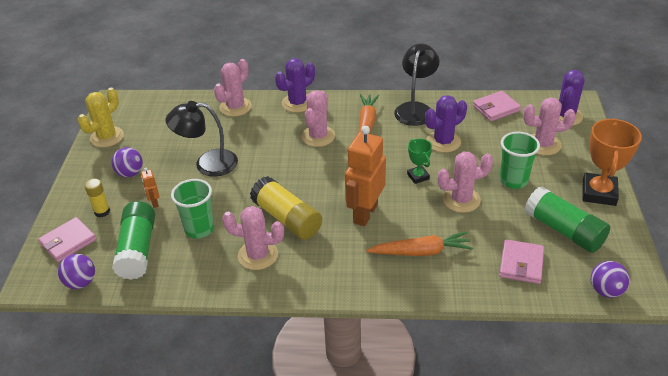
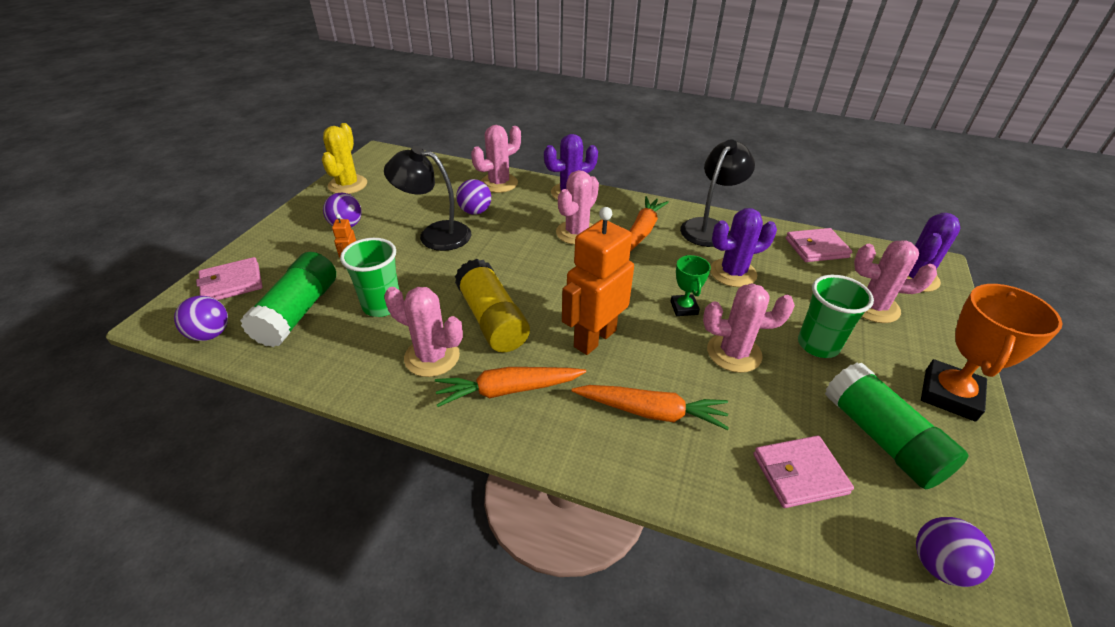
camera: 15 degrees right, 0 degrees up
yellow cactus [78,88,124,148] -> yellow cactus turned 45 degrees counterclockwise [322,123,367,194]
yellow glue stick [85,179,110,218] -> none
pink wallet [499,239,544,284] -> pink wallet turned 45 degrees clockwise [753,436,854,508]
none -> orange carrot [435,367,586,407]
none -> purple ball [456,179,491,215]

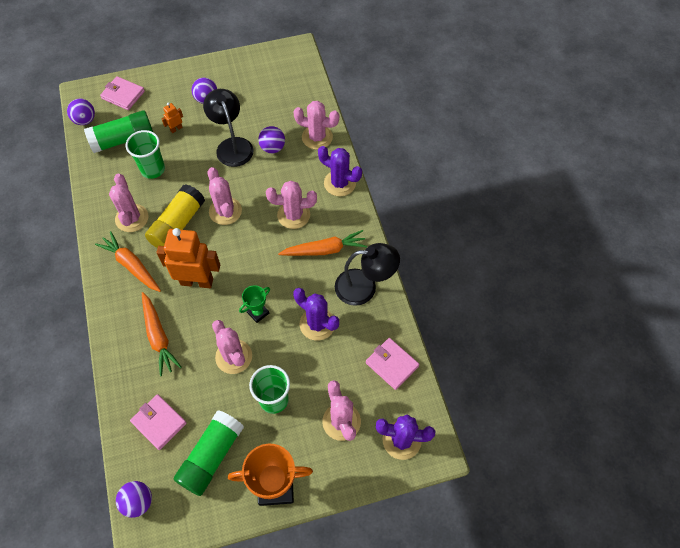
camera: 55 degrees right, 20 degrees up
yellow cactus [322,123,367,194] -> none
none -> pink cactus [208,167,242,225]

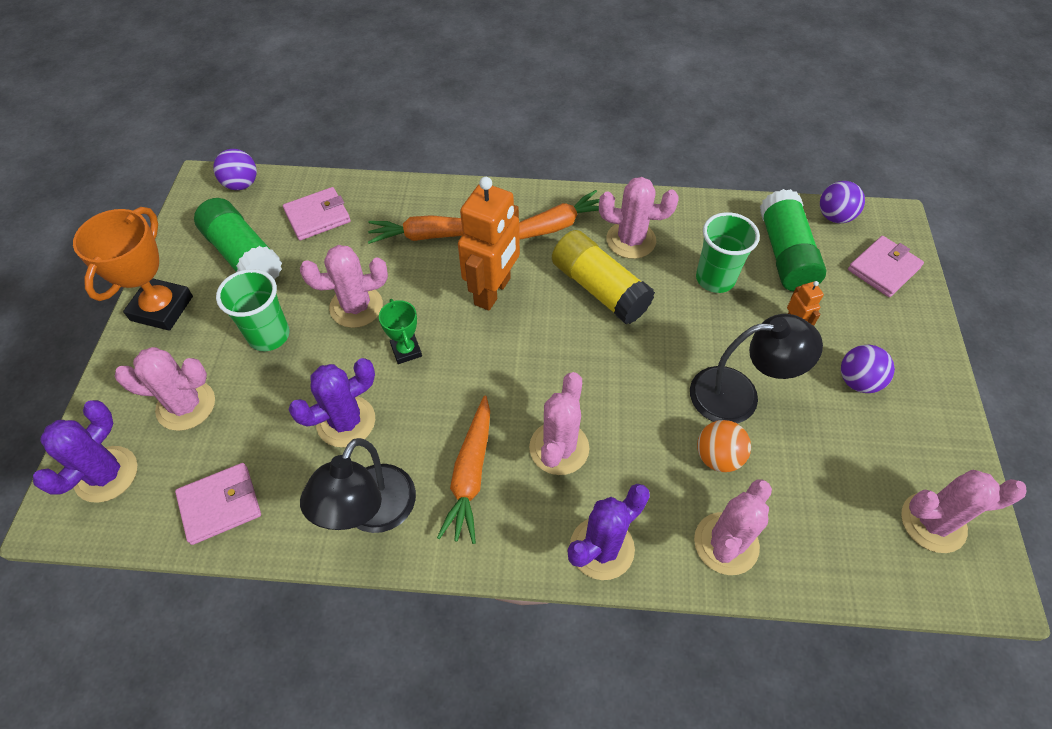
camera: 110 degrees right, 5 degrees down
pink cactus [208,167,242,225] -> pink cactus moved to [901,470,1027,553]
purple ball [258,126,285,153] -> orange ball [697,420,751,472]

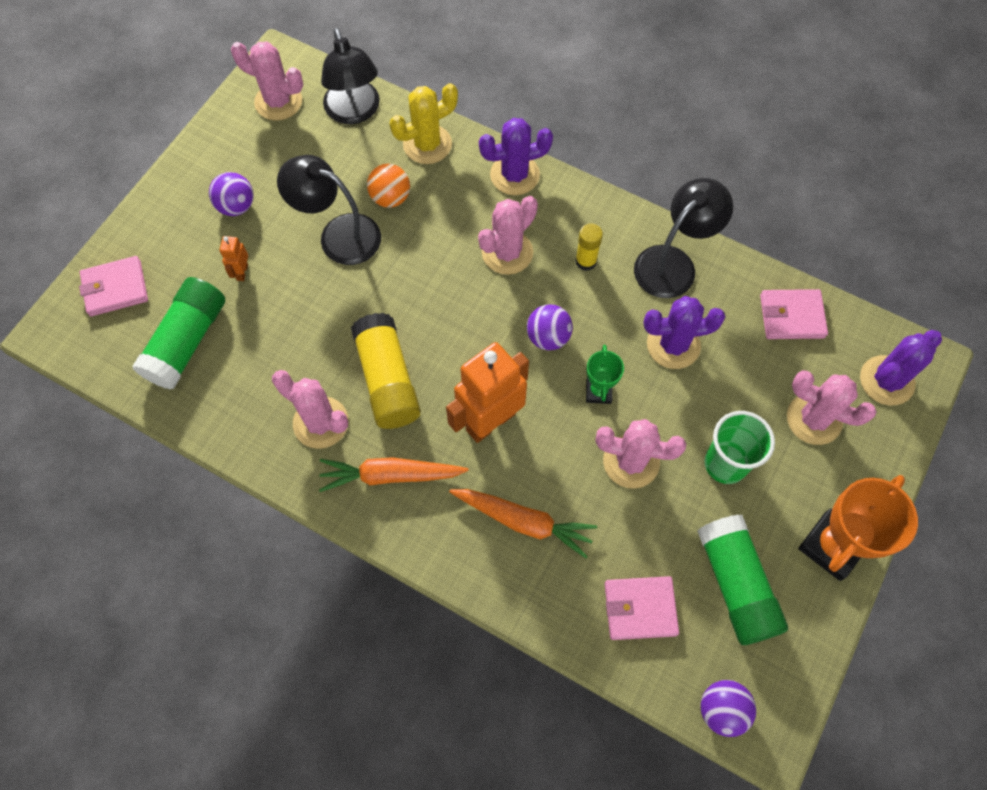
camera: 155 degrees left, 10 degrees up
orange carrot [437,396,490,544] -> yellow glue stick [575,223,603,271]
pink cactus [694,480,772,575] -> yellow cactus [389,83,458,164]
green cup [696,212,760,293] -> none
purple ball [820,181,865,223] -> purple ball moved to [527,304,573,350]
none -> black lamp [321,28,380,124]

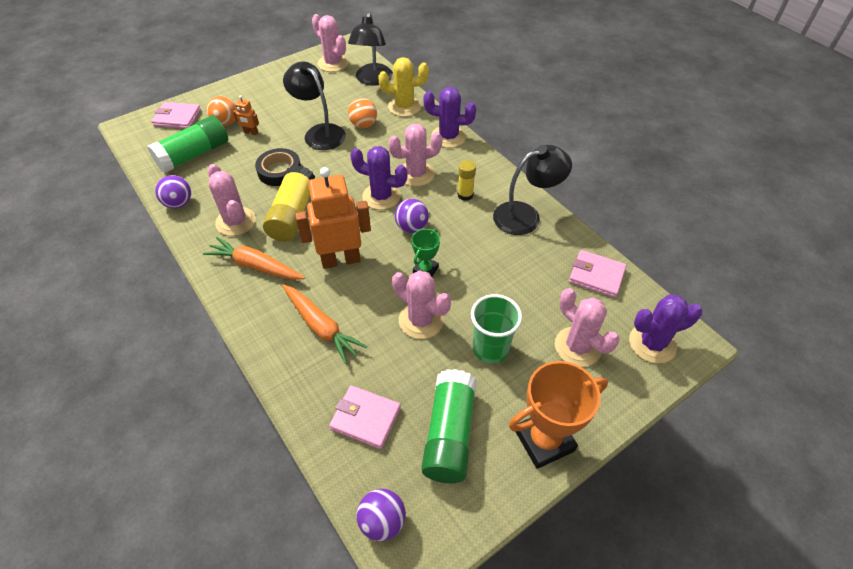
camera: 25 degrees right, 15 degrees down
purple ball [209,172,254,216] -> purple ball moved to [155,175,191,209]
orange robot [220,236,248,281] -> orange robot turned 105 degrees counterclockwise [233,95,259,135]
purple cactus [643,296,725,369] -> purple cactus moved to [350,146,408,210]
none -> orange ball [206,96,237,126]
none -> black tape [255,148,301,186]

